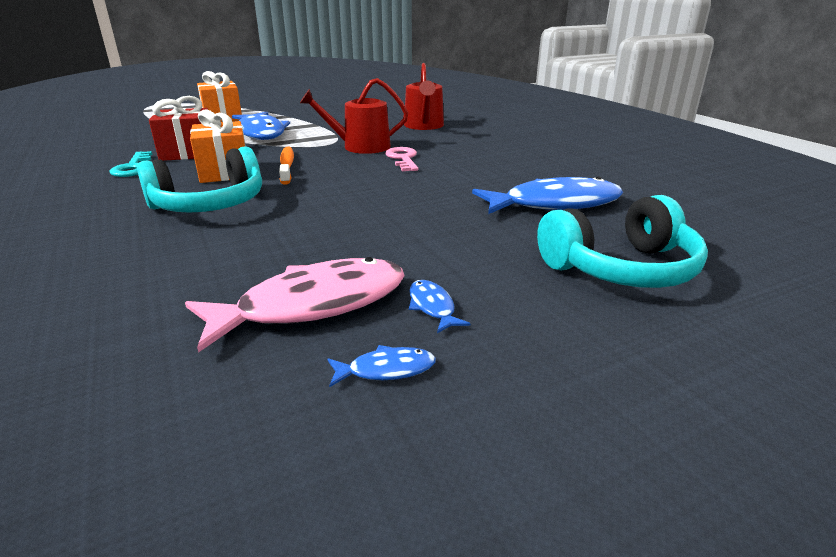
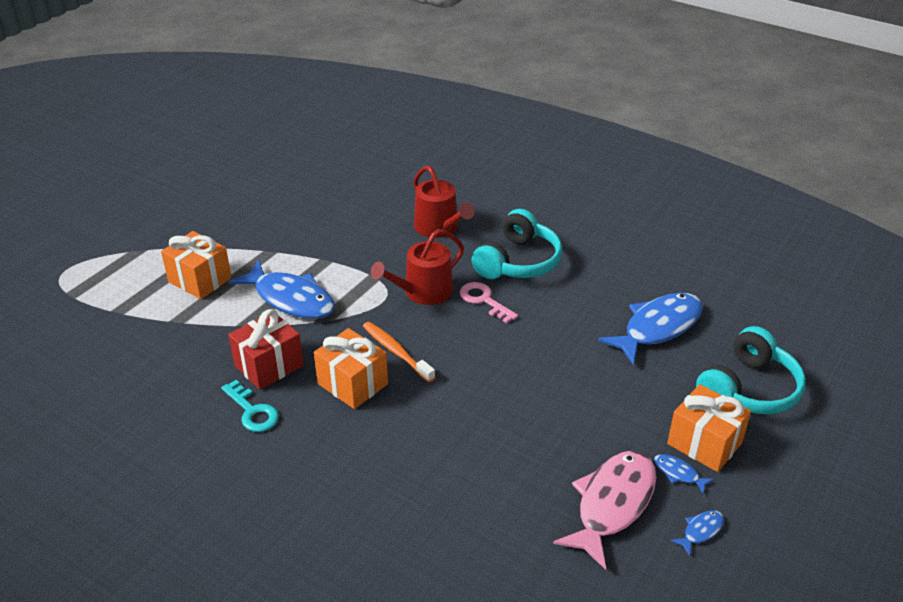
camera: 30 degrees left, 10 degrees up
turquoise headphones [137,146,262,213] -> turquoise headphones moved to [471,209,562,279]
none -> orange gift [667,384,751,472]

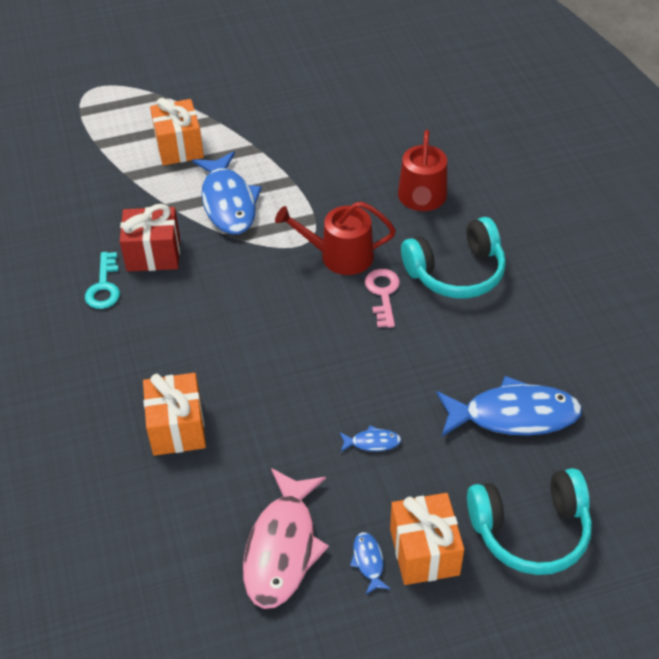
camera: 40 degrees right, 10 degrees up
orange gift [314,328,388,409] -> orange gift moved to [143,373,206,456]
orange toothbrush [363,322,435,382] -> none
pink fish [553,450,656,570] -> pink fish turned 120 degrees clockwise [243,468,329,609]
blue fish [670,510,724,556] -> blue fish moved to [340,425,402,452]

